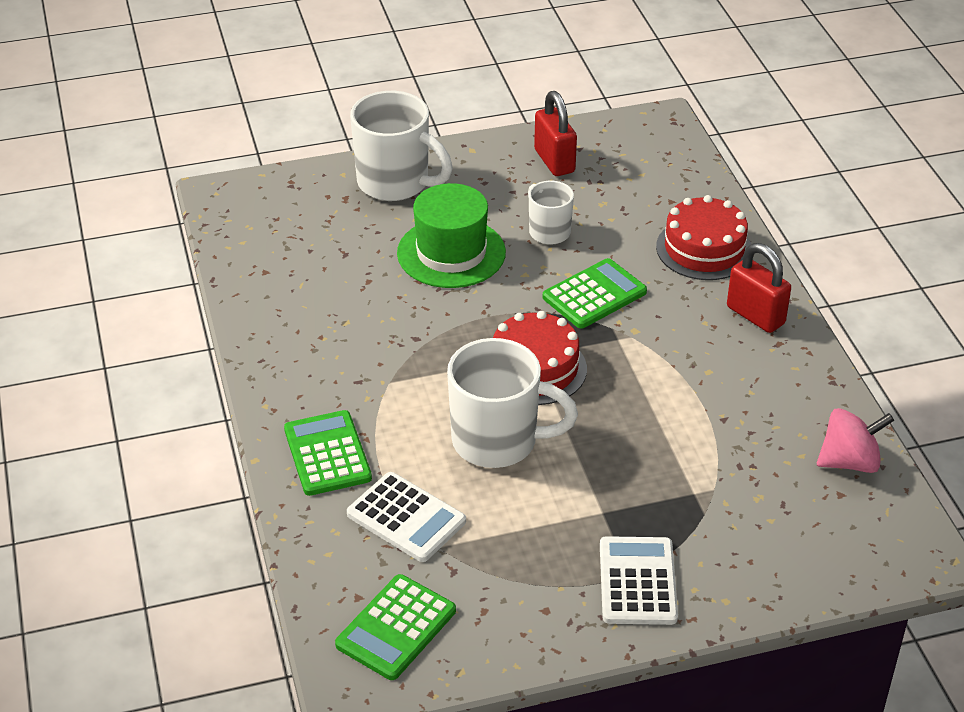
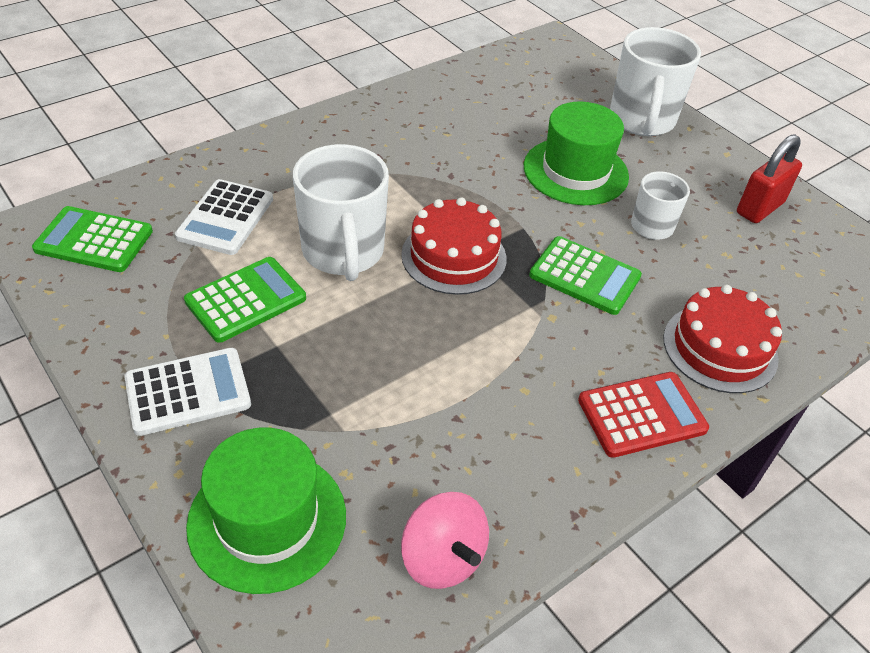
camera: 65 degrees right, 5 degrees up
green calculator [284,410,372,496] -> green calculator moved to [184,257,306,343]
red padlock [727,243,791,333] -> red calculator [578,372,709,458]
none -> green hat [186,427,346,594]

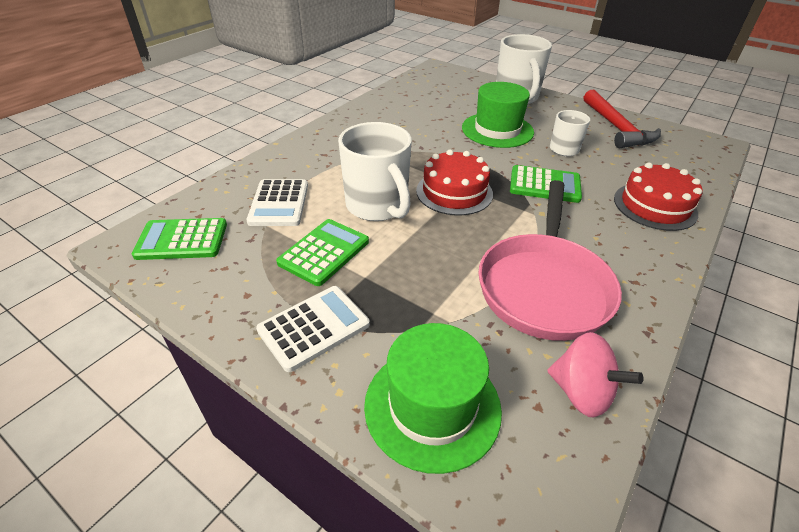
camera: 15 degrees left, 5 degrees down
red calculator [578,372,709,458] -> none
red padlock [737,134,802,223] -> red hammer [584,90,661,148]
none -> pink pan [478,180,622,341]

